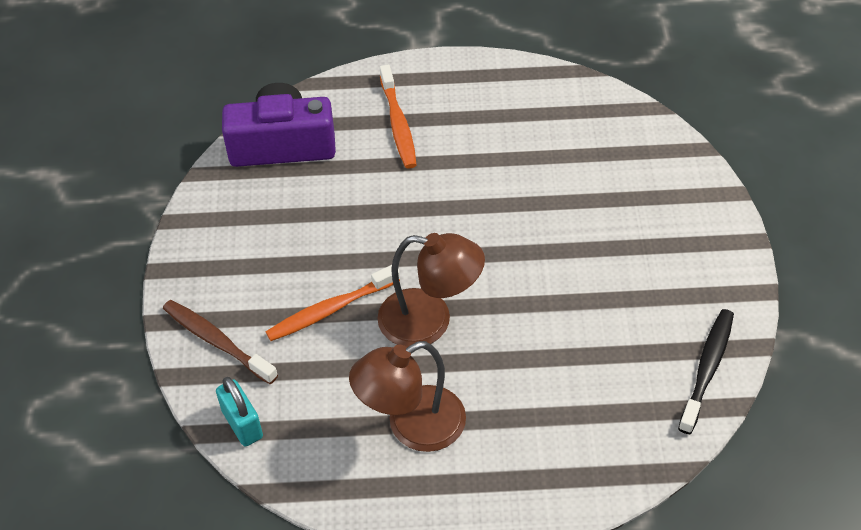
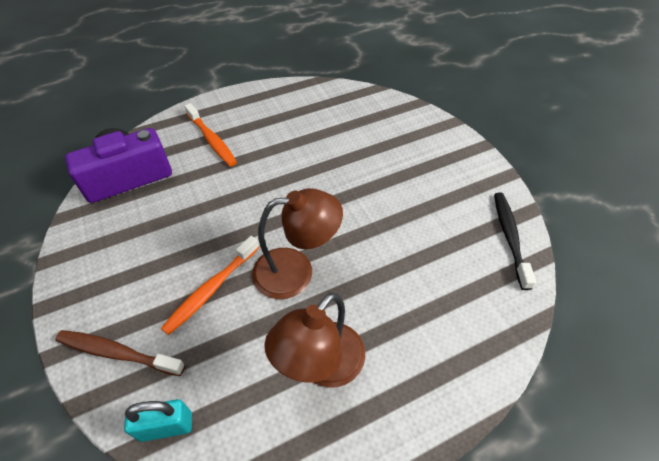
camera: 25 degrees left, 0 degrees up
turquoise padlock [216,377,263,447] -> turquoise padlock turned 45 degrees counterclockwise [124,399,192,442]

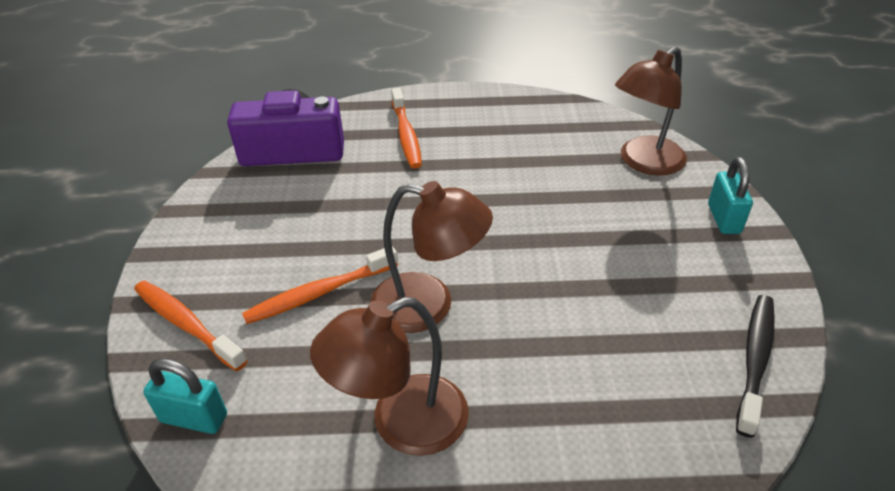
camera: 25 degrees right, 10 degrees down
brown toothbrush [55,330,185,376] -> orange toothbrush [134,280,247,371]
none -> brown lamp [615,47,687,176]
none -> turquoise padlock [708,157,753,234]

